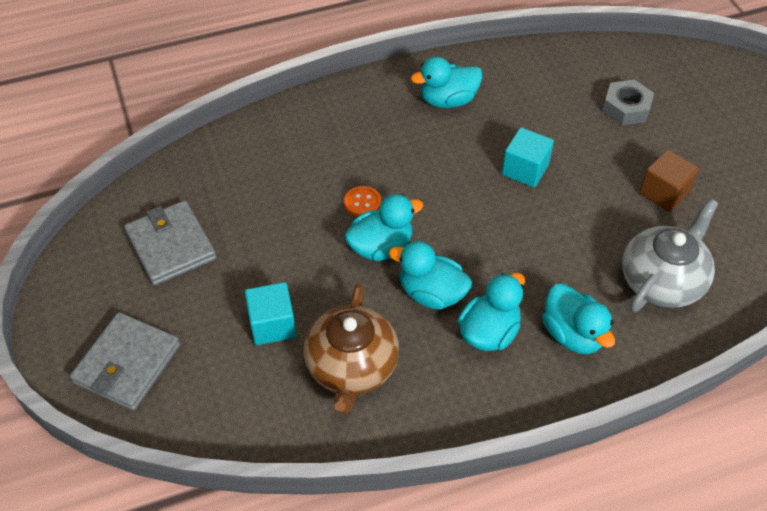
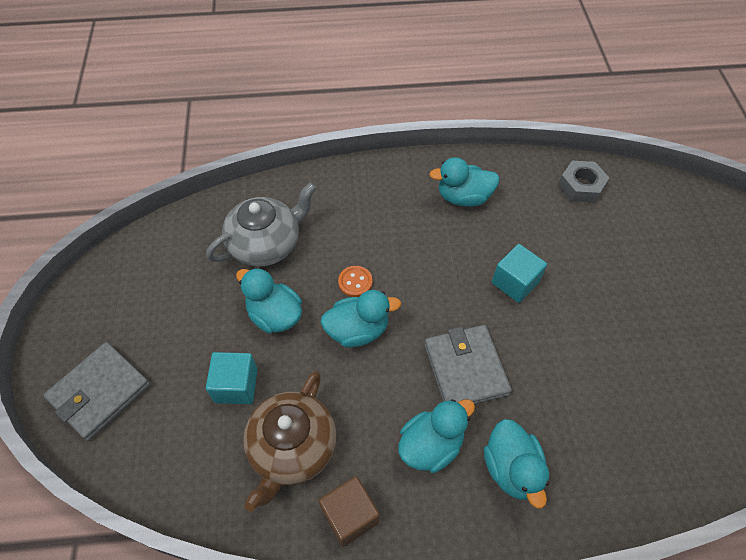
camera: 15 degrees right, 5 degrees up
grey wallet [124,200,217,286] -> grey wallet moved to [424,325,512,404]
turquoise duck [389,241,472,310] -> turquoise duck moved to [236,268,302,333]
grey nut [602,80,654,125] -> grey nut moved to [558,161,609,203]
grey teapot [622,198,718,312] -> grey teapot moved to [206,182,316,267]
brown cube [639,150,699,212] -> brown cube moved to [319,476,380,547]

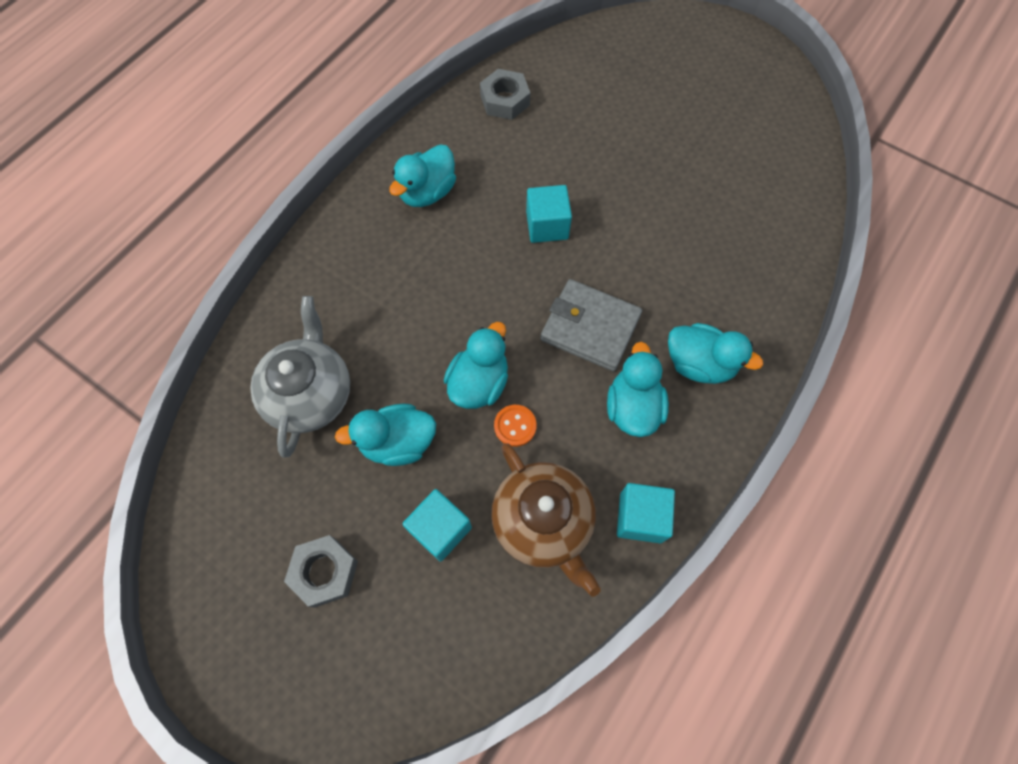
camera: 50 degrees left, 10 degrees up
grey wallet [43,342,150,441] -> none
brown cube [319,476,380,547] -> turquoise cube [617,483,675,543]
orange button [338,266,373,297] -> orange button moved to [494,405,537,447]
none -> grey nut [284,535,358,608]

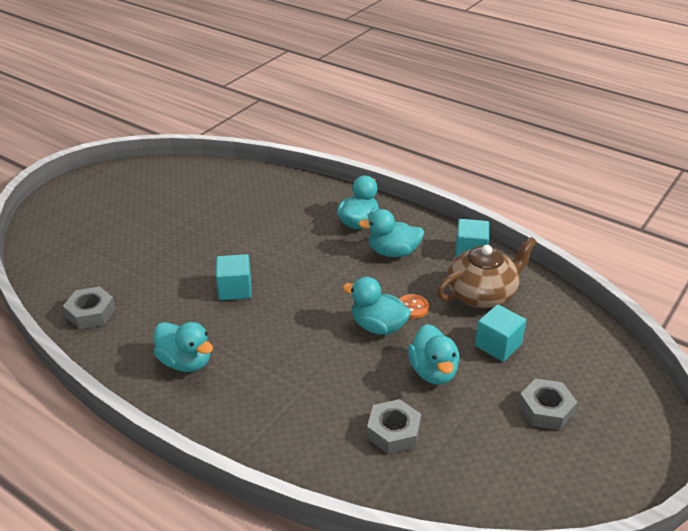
camera: 90 degrees left, 30 degrees down
grey teapot [250,296,350,458] -> grey nut [367,399,421,454]
grey wallet [540,279,642,372] -> none

